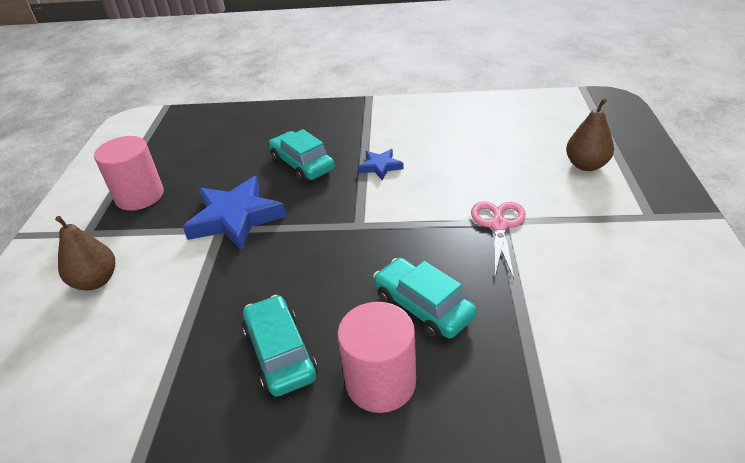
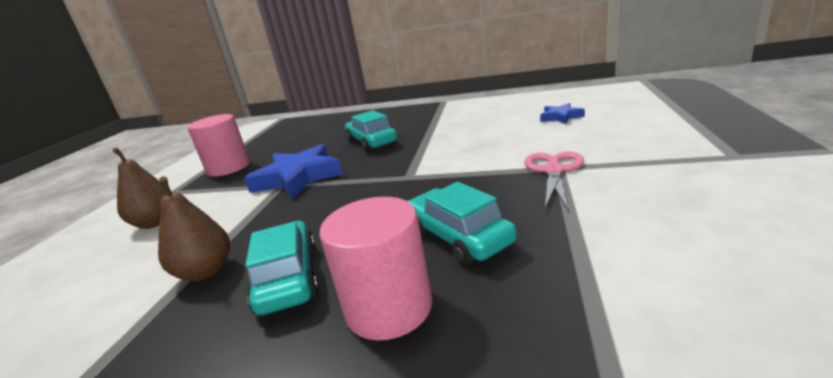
camera: 10 degrees right, 15 degrees down
blue star [358,149,404,180] -> blue star moved to [540,103,585,124]
brown pear [566,98,614,171] -> brown pear moved to [158,176,230,281]

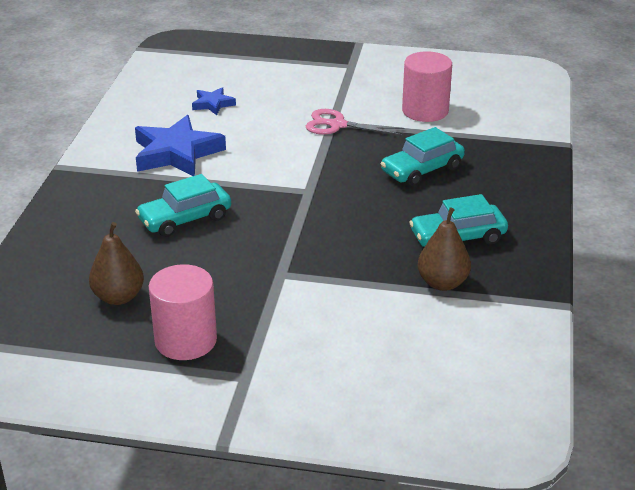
camera: 95 degrees left, 10 degrees up
brown pear [112,147,167,229] -> brown pear moved to [89,222,144,305]
blue star [244,144,343,198] -> blue star moved to [135,115,226,176]
pink cylinder [319,197,432,340] -> pink cylinder moved to [402,51,452,122]

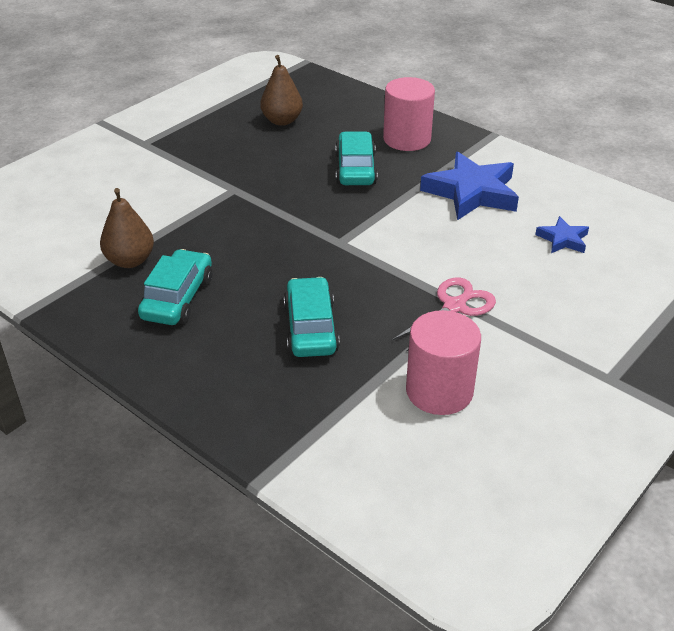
camera: 120 degrees right, 5 degrees up
pink cylinder [149,264,217,360] -> pink cylinder moved to [383,77,435,151]

